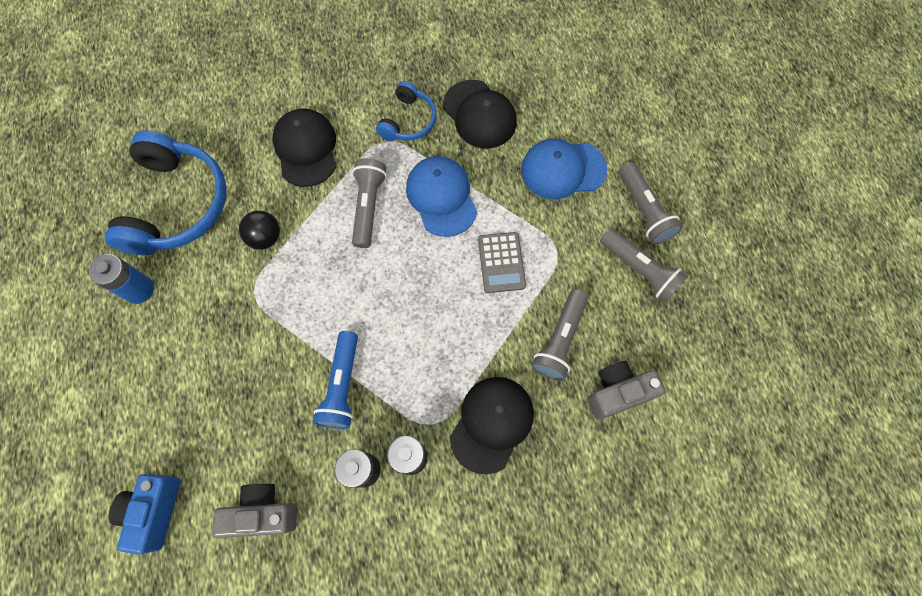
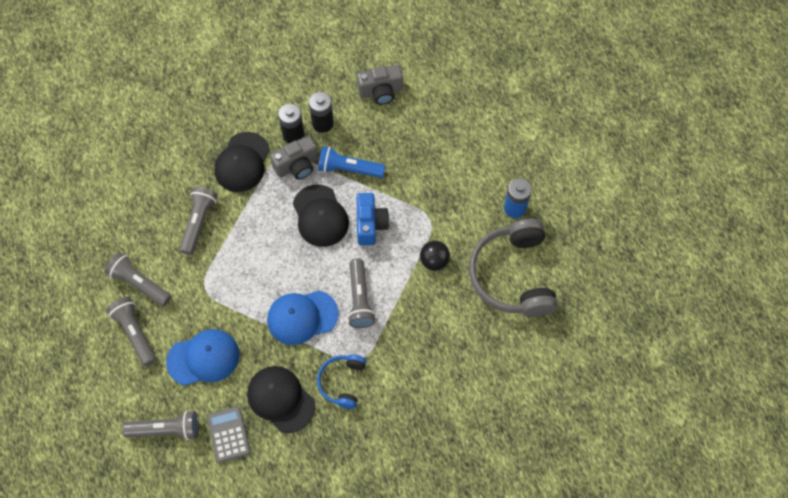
camera: 170 degrees right, 5 degrees down
blue headphones [104,130,227,255] -> grey headphones [469,219,558,317]
blue camera [108,474,181,555] -> blue camera moved to [356,193,389,246]
black cap [273,108,336,187] -> black cap moved to [293,184,349,247]
blue flashlight [313,331,358,429] -> blue flashlight turned 75 degrees counterclockwise [318,146,385,178]
blue cap [406,156,477,237] -> blue cap turned 105 degrees clockwise [267,290,339,345]
grey calculator [478,232,526,293] -> grey calculator moved to [207,406,251,463]
grey camera [588,361,666,420] -> grey camera moved to [270,135,318,180]
none -> grey flashlight [122,411,199,440]

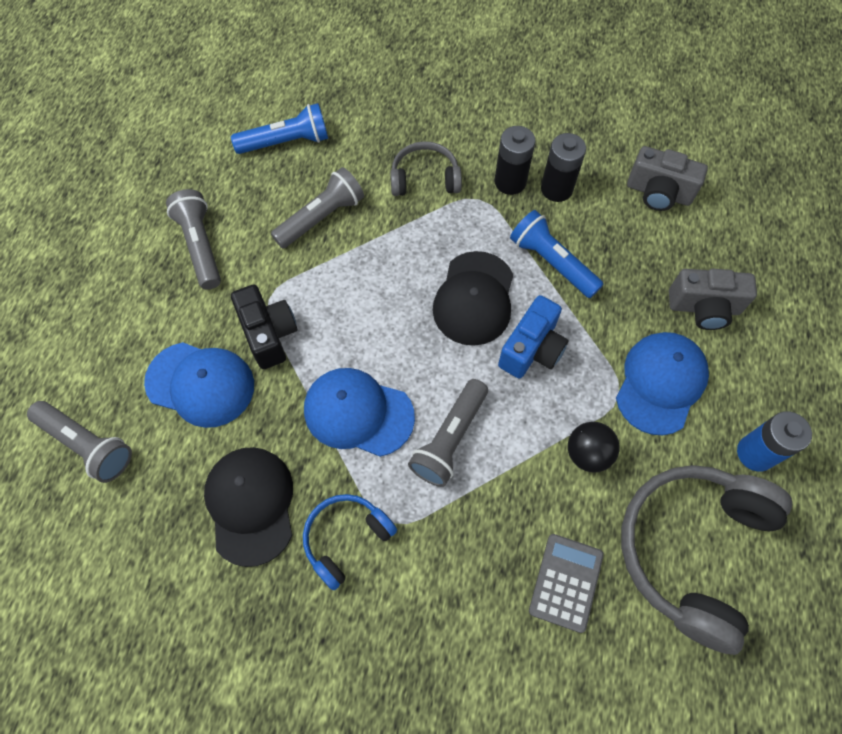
camera: 35 degrees right, 0 degrees up
grey flashlight [106,297,156,366] -> none
grey calculator [207,406,251,463] -> grey calculator moved to [529,534,604,633]
black cap [214,132,270,192] -> grey headphones [390,141,462,196]
grey camera [270,135,318,180] -> grey camera moved to [669,269,757,330]
none -> blue flashlight [231,103,328,154]
none -> black camera [231,285,297,369]
none -> blue cap [616,332,709,435]

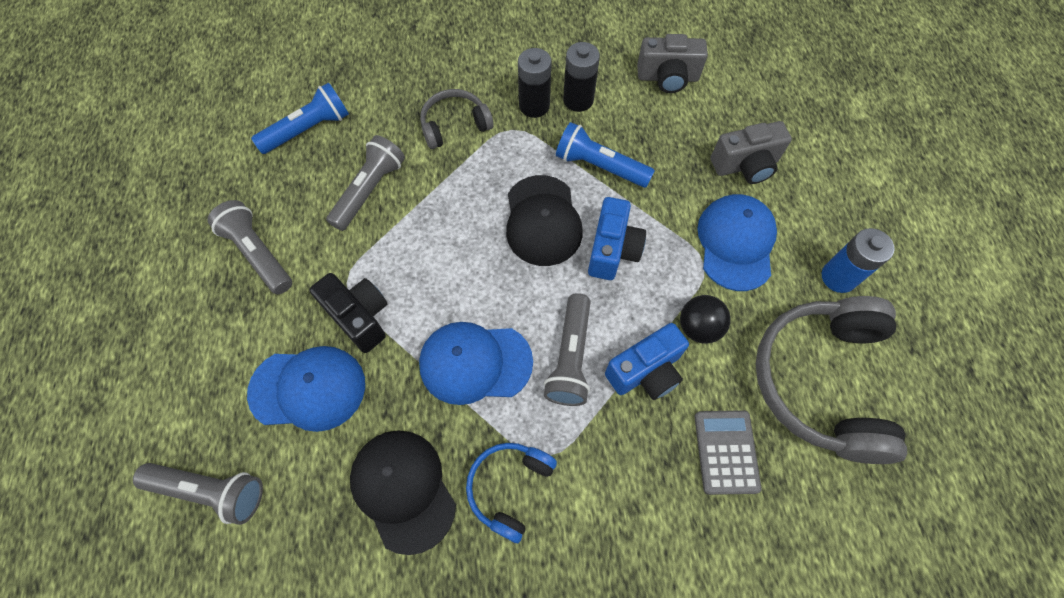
camera: 20 degrees left, 0 degrees up
none -> blue camera [605,323,689,400]

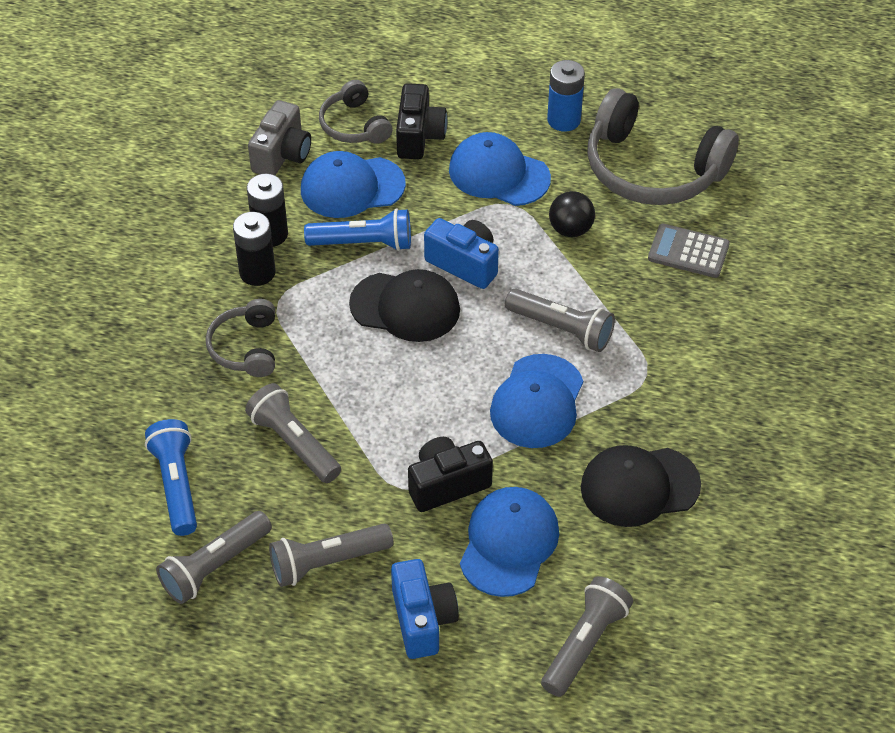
camera: 70 degrees left, 15 degrees down
blue headphones [466,443,557,543] -> none
blue flashlight [556,122,655,188] -> blue flashlight turned 135 degrees counterclockwise [304,208,411,251]
blue camera [605,323,689,400] -> blue camera moved to [391,559,459,659]
grey camera [710,121,792,184] -> black camera [396,83,447,159]
none -> grey flashlight [156,511,272,604]
none -> blue cap [301,151,406,218]
none -> grey headphones [319,80,393,144]

